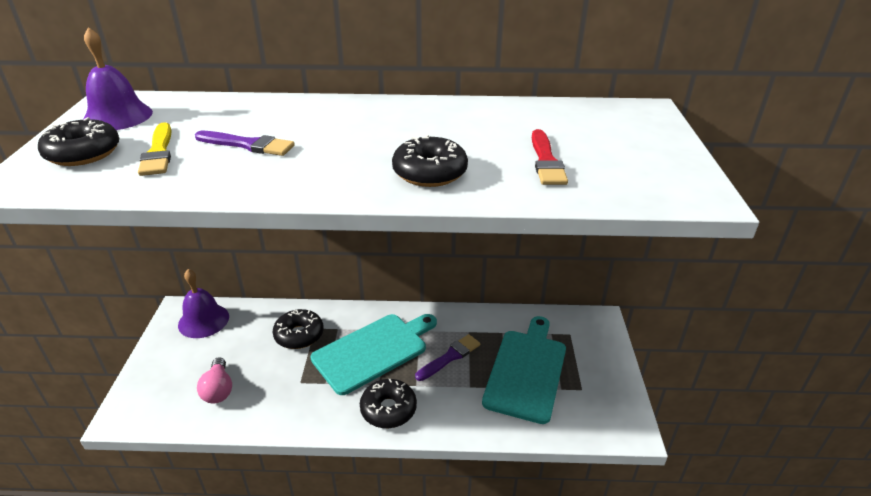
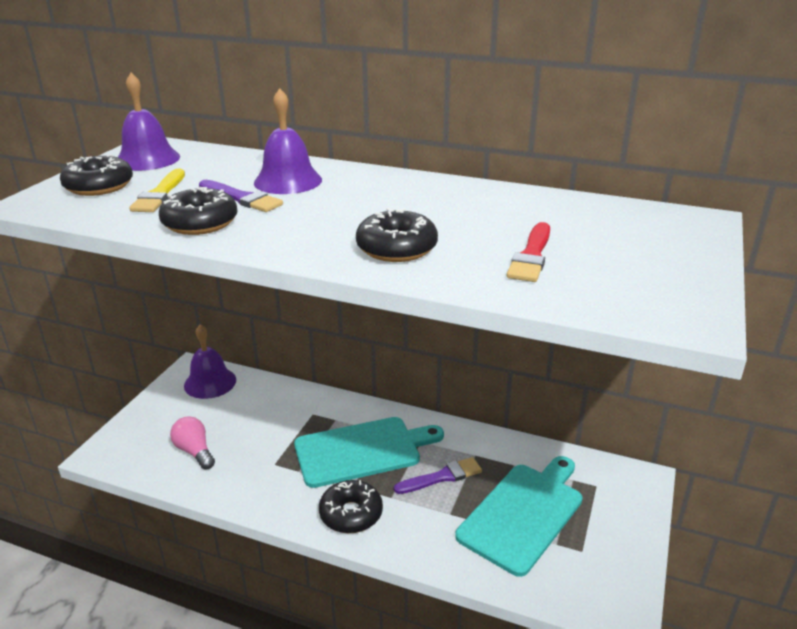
camera: 20 degrees right, 5 degrees down
pink light bulb [197,357,232,404] -> pink light bulb turned 135 degrees clockwise [170,416,215,470]
black donut [273,309,324,349] -> black donut moved to [159,187,238,235]
none -> purple bell [254,88,322,194]

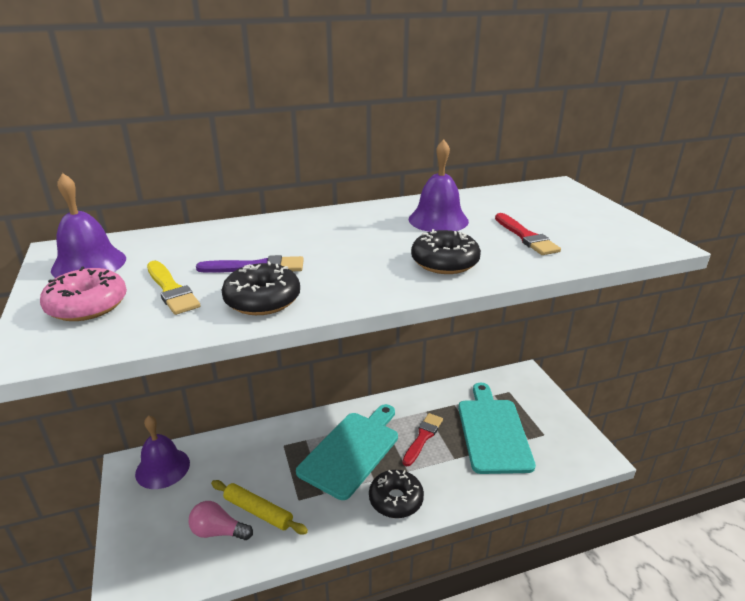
camera: 40 degrees left, 0 degrees up
black donut [60,154,133,196] -> pink donut [40,267,127,321]
purple bell [254,88,322,194] -> purple bell moved to [409,139,469,232]
purple brush [394,457,482,494] -> red brush [402,413,443,466]
none -> yellow rolling pin [211,480,308,535]

